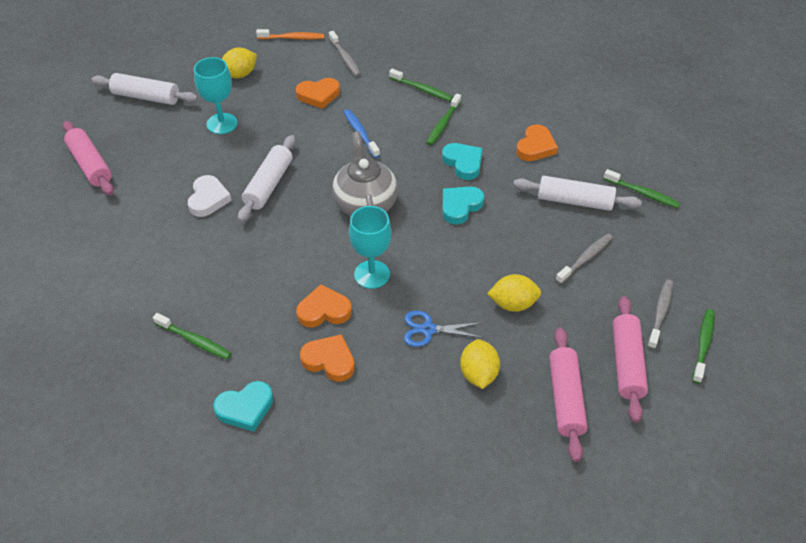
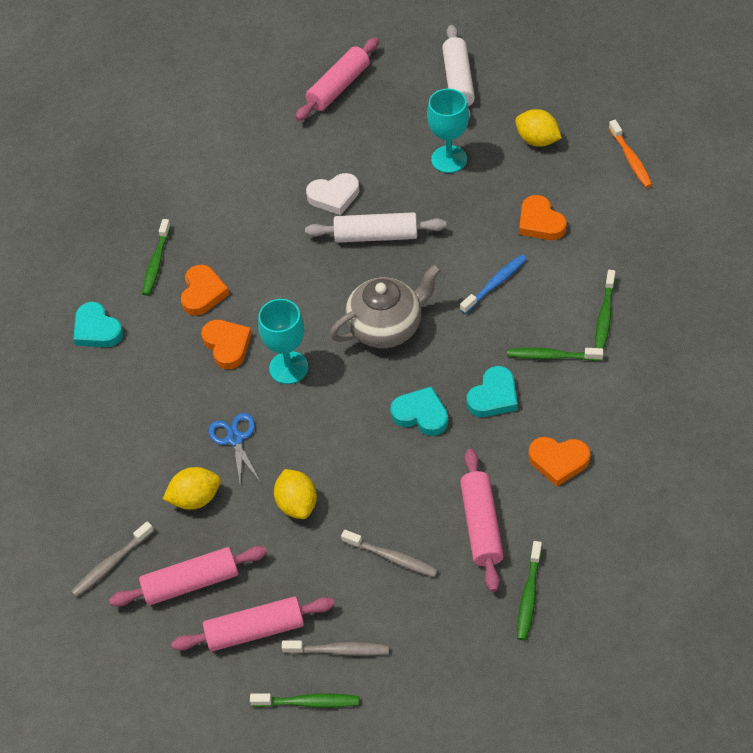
camera: 75 degrees right, 5 degrees up
orange heart [300,334,355,382] -> orange heart moved to [181,265,229,316]
grey toothbrush [329,31,361,76] -> grey toothbrush moved to [71,521,154,597]
white rolling pin [513,176,642,211] -> pink rolling pin [460,449,504,592]

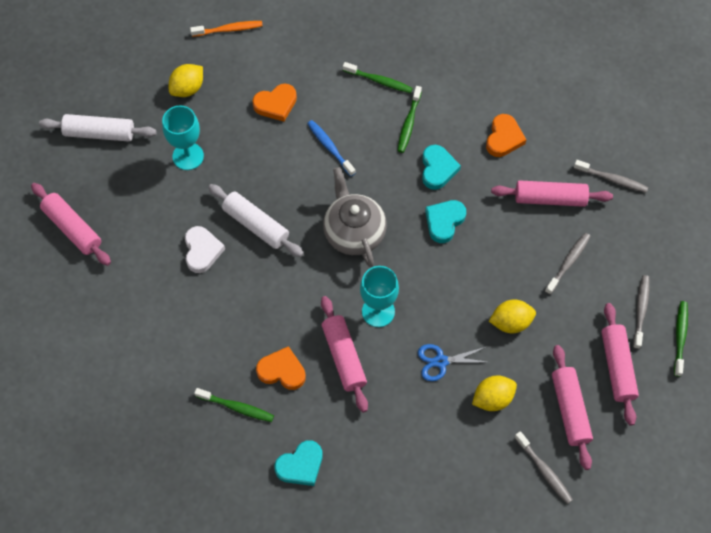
camera: 85 degrees left, 10 degrees up
yellow lemon [163,467,221,510] -> yellow lemon turned 75 degrees clockwise [472,375,517,411]
orange heart [201,320,252,369] -> pink rolling pin [321,296,368,412]
white rolling pin [305,212,446,243] -> white rolling pin turned 60 degrees counterclockwise [208,184,304,257]
turquoise heart [467,366,518,417] -> turquoise heart turned 45 degrees clockwise [422,145,461,190]
green toothbrush [517,541,542,641] -> grey toothbrush [574,160,648,193]

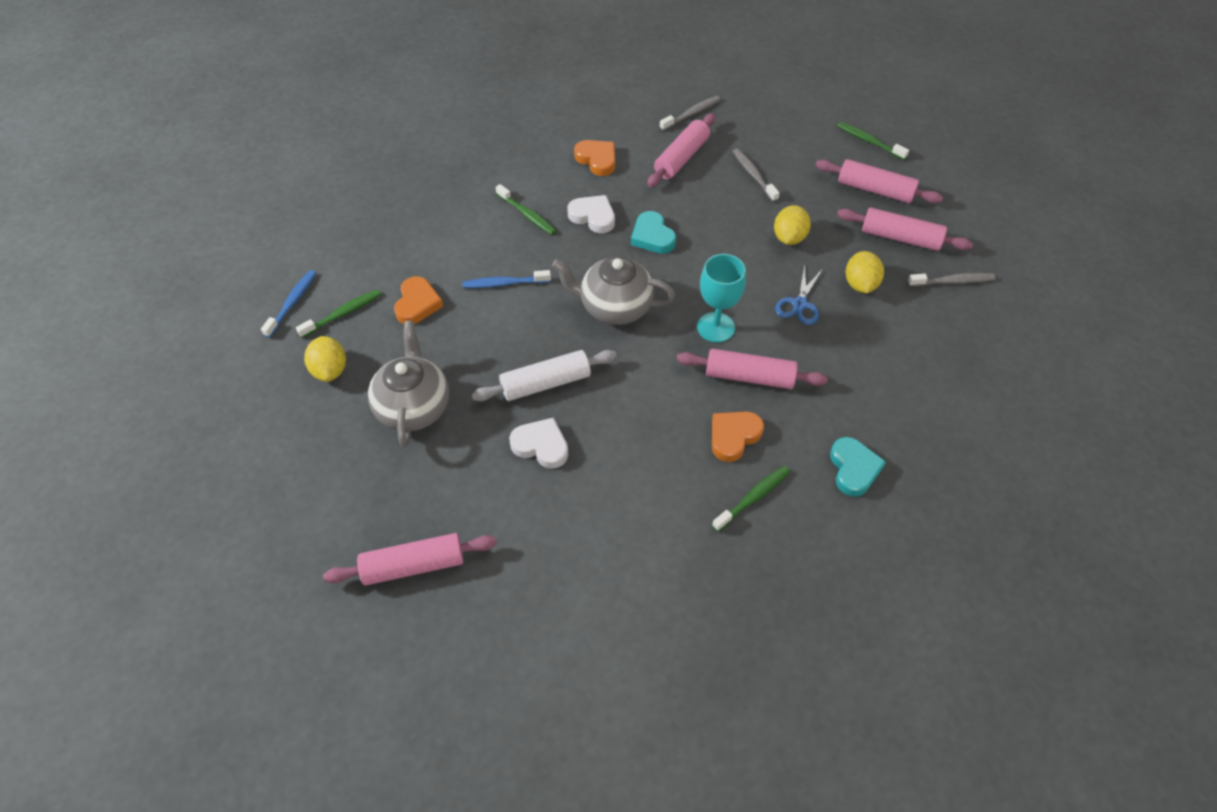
camera: 60 degrees left, 10 degrees down
white rolling pin [39,114,157,142] -> none
turquoise goblet [162,106,204,170] -> grey teapot [368,321,449,447]
orange toothbrush [190,21,263,37] -> blue toothbrush [261,270,316,338]
green toothbrush [343,62,413,93] -> green toothbrush moved to [296,289,381,338]
turquoise heart [422,145,461,190] -> white heart [567,195,615,233]
grey toothbrush [633,275,650,349] -> none

